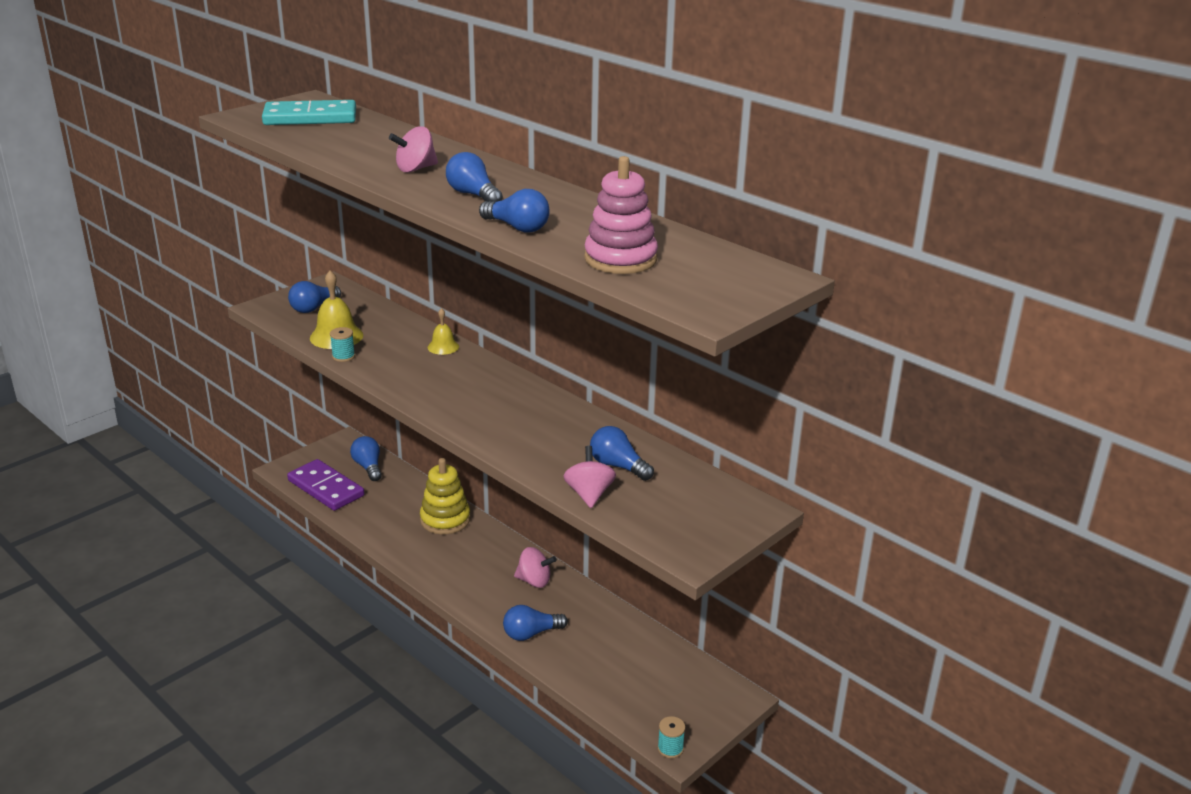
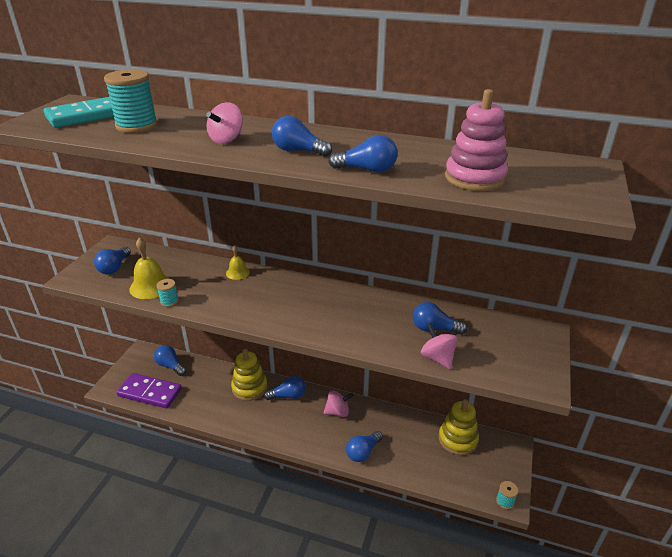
camera: 25 degrees left, 5 degrees up
none -> turquoise spool [104,69,158,133]
none -> blue light bulb [264,376,306,400]
none -> yellow stacking toy [439,399,479,455]

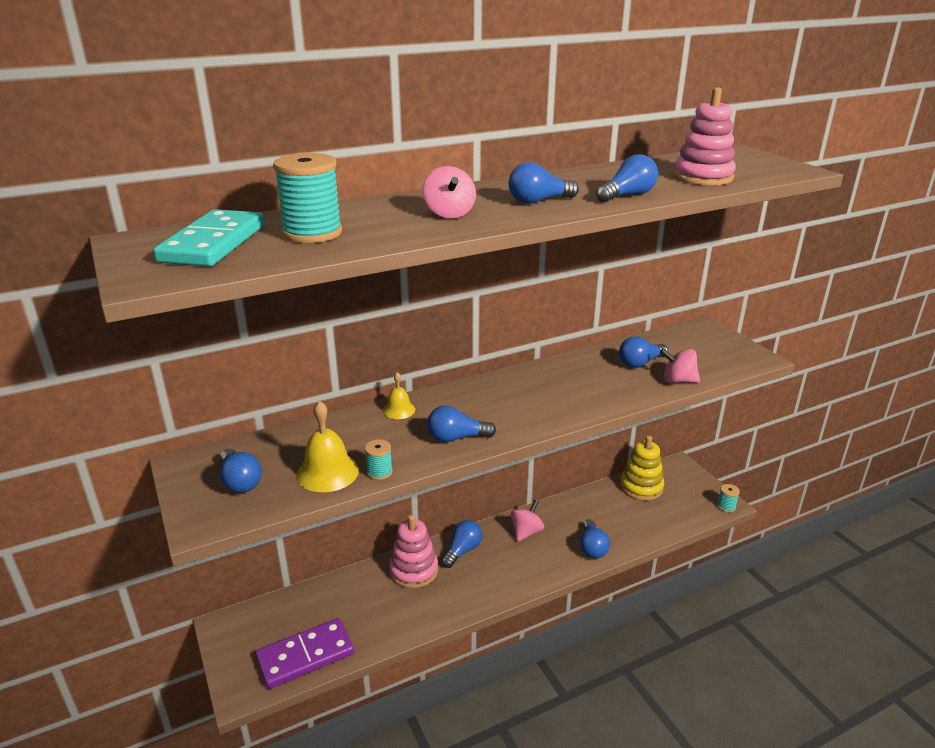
camera: 45 degrees left, 5 degrees down
blue light bulb [154,345,186,376] -> blue light bulb moved to [427,406,496,442]
yellow stacking toy [231,349,268,401] -> pink stacking toy [389,515,438,588]

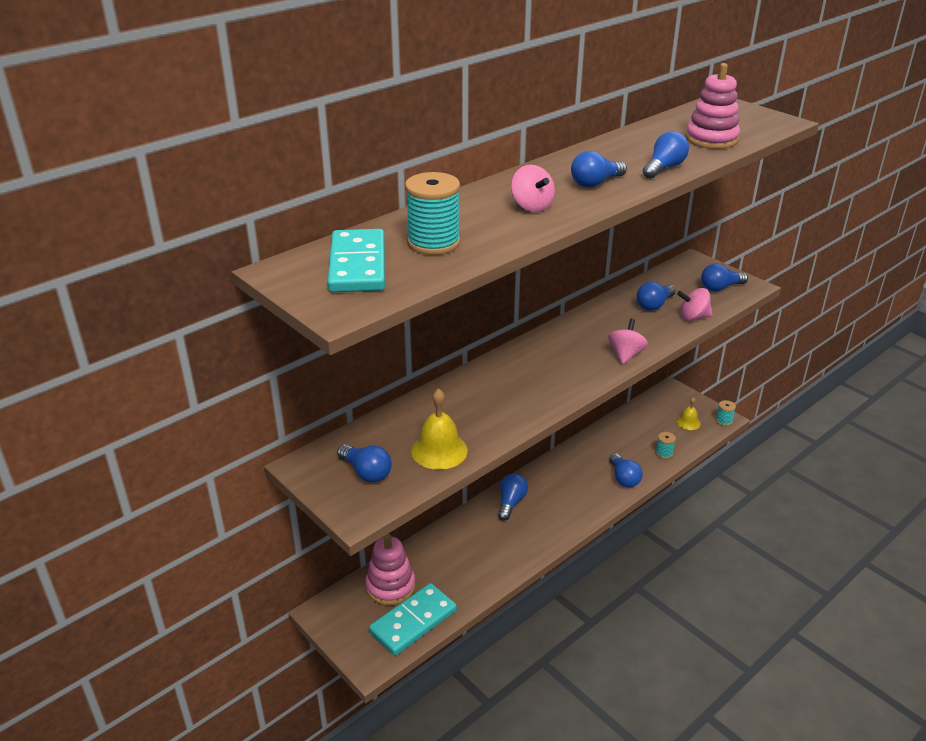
camera: 15 degrees left, 5 degrees up
purple domino [255,618,354,689] -> turquoise domino [369,583,457,656]
turquoise spool [365,439,393,480] -> turquoise spool moved to [656,432,676,459]
yellow bell [383,372,415,419] -> yellow bell moved to [677,397,701,430]
pink stacking toy [389,515,438,588] -> pink stacking toy moved to [365,534,415,605]
blue light bulb [427,406,496,442] -> blue light bulb moved to [701,263,748,291]
pink spinning top [511,500,544,542] -> pink spinning top moved to [608,318,648,364]
yellow stacking toy [620,436,664,501] -> none

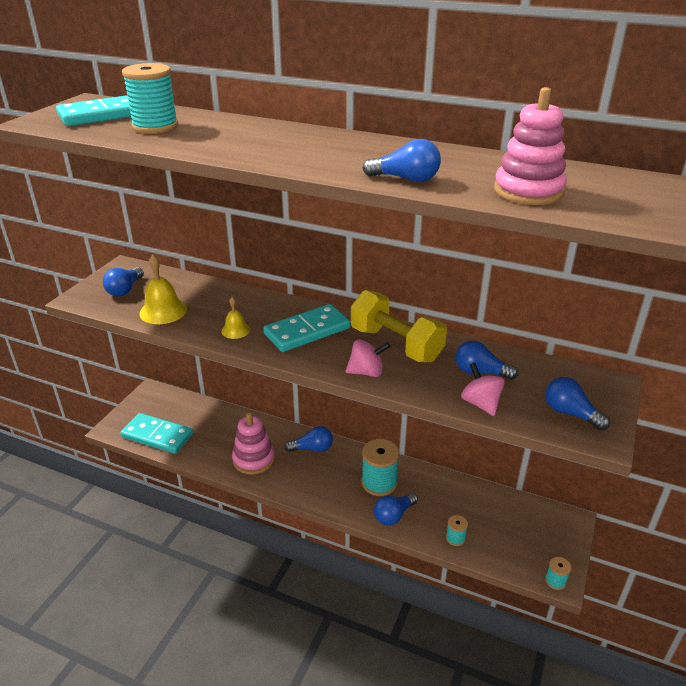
camera: 65 degrees right, 0 degrees up
pink stacking toy [365,534,415,605] -> pink stacking toy moved to [232,412,275,475]
pink spinning top [511,165,555,212] -> none
blue light bulb [571,151,627,187] -> none
yellow bell [677,397,701,430] -> yellow bell moved to [221,297,250,339]
none -> turquoise domino [263,304,350,352]
none -> yellow dumbbell [351,290,447,362]
none -> turquoise spool [361,439,400,496]

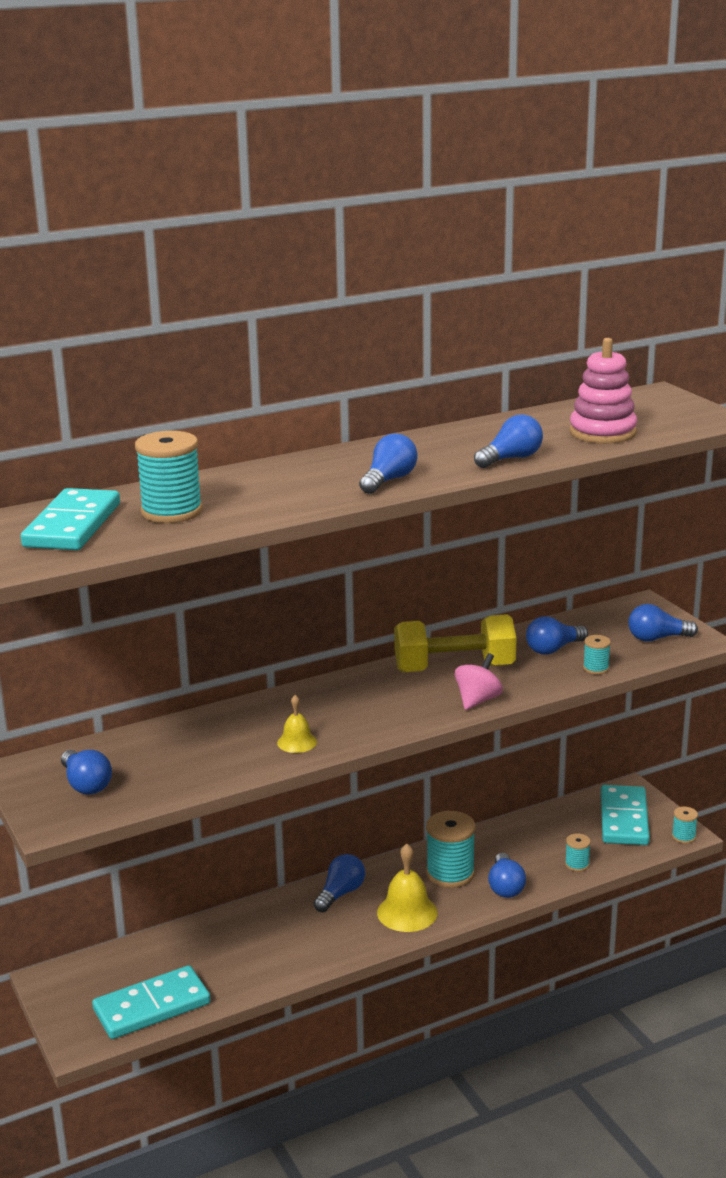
camera: 50 degrees left, 10 degrees down
yellow bell [139,254,187,324] -> yellow bell moved to [377,844,438,932]
pink stacking toy [232,412,275,475] -> none
turquoise domino [263,304,350,352] -> turquoise domino moved to [601,785,650,845]
pink spinning top [461,363,505,416] -> turquoise spool [583,635,611,674]
none -> blue light bulb [359,433,418,494]

